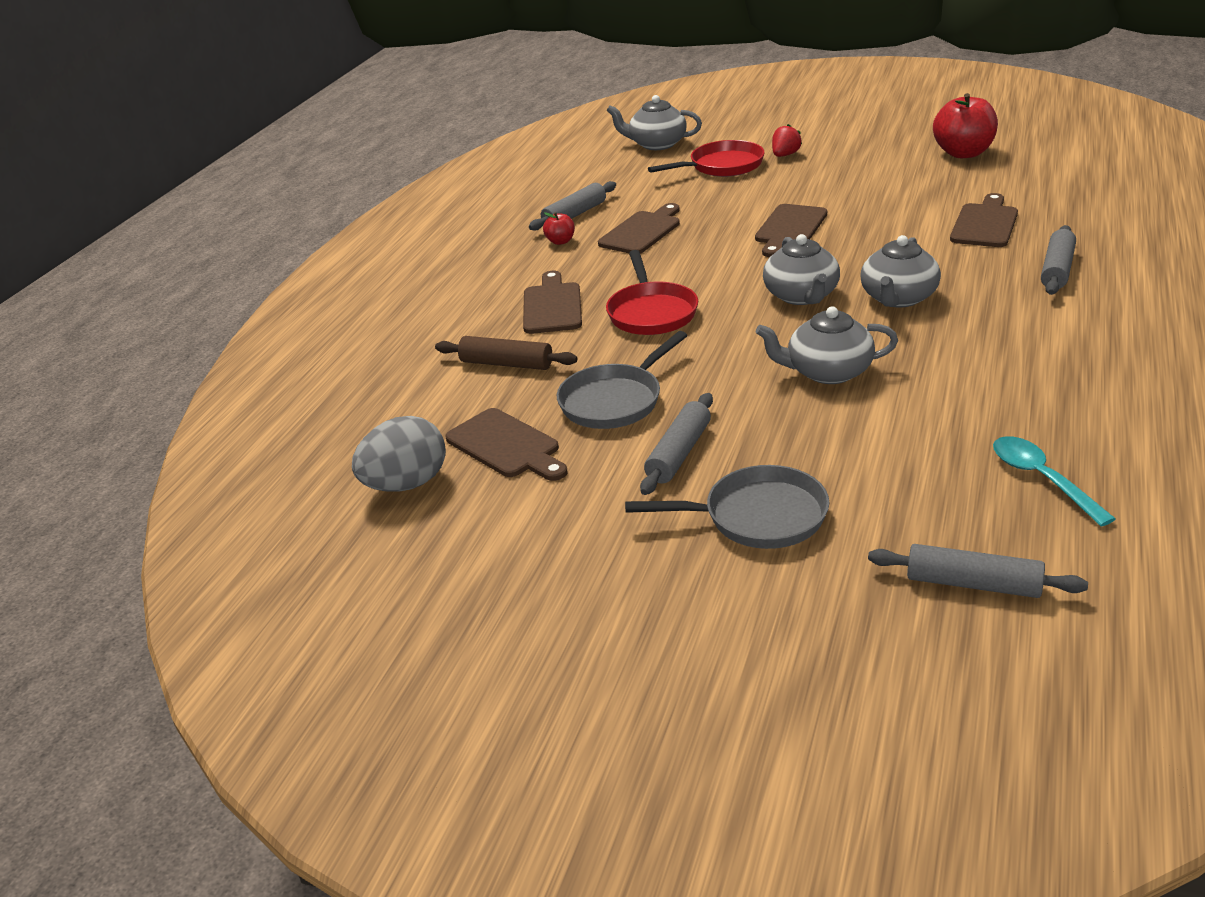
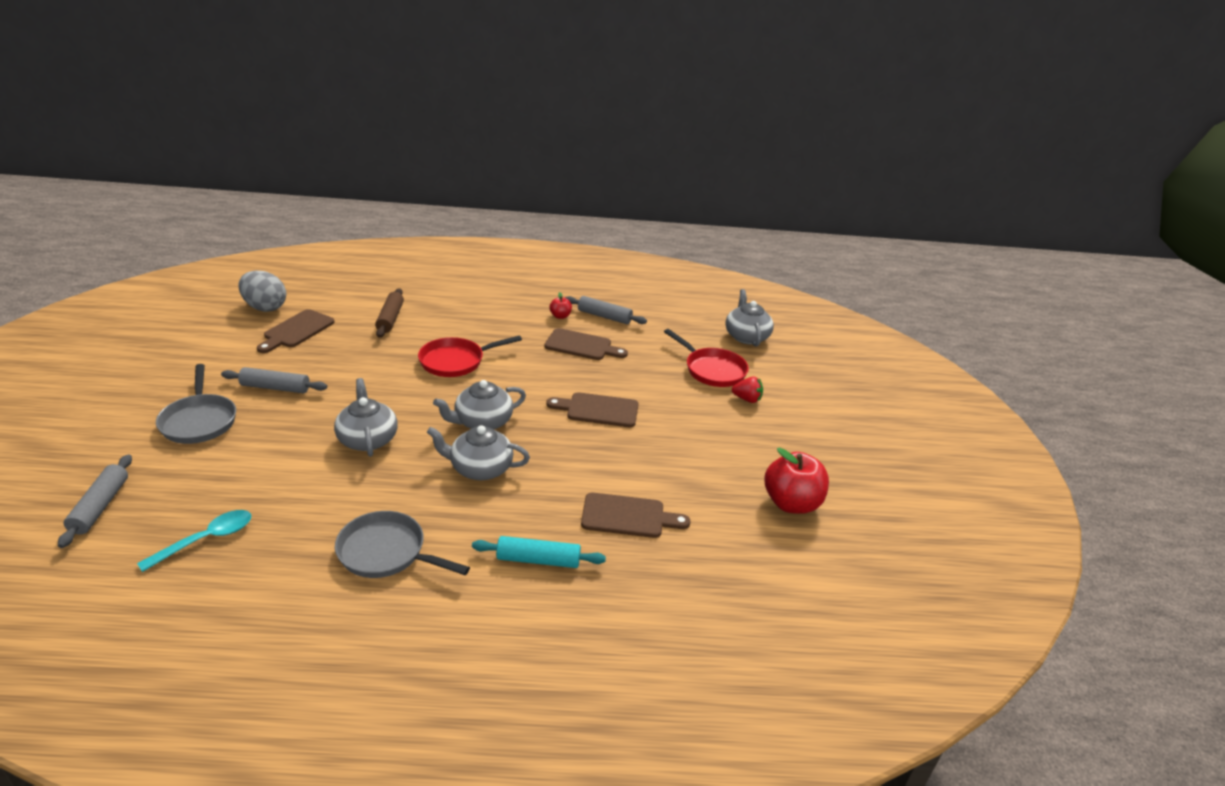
camera: 65 degrees right, 0 degrees up
brown cutting board [523,271,582,334] -> none
grey pan [557,331,688,429] -> grey pan moved to [335,511,470,578]
grey rolling pin [1041,225,1076,295] -> turquoise rolling pin [472,536,606,568]

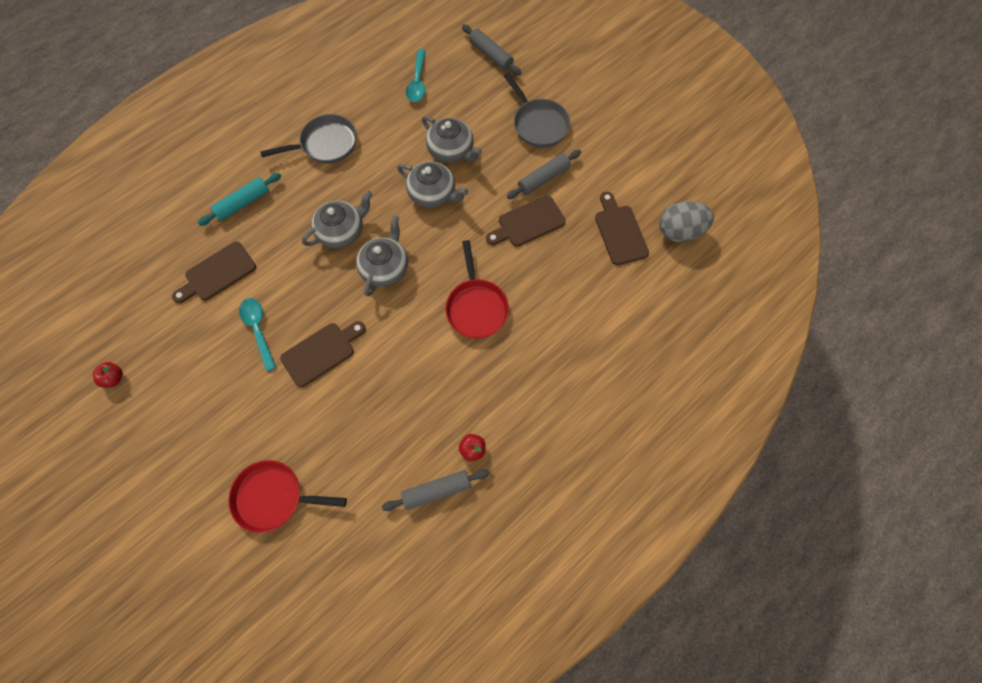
camera: 140 degrees right, 35 degrees up
grey pan [156,364,236,444] -> grey pan turned 150 degrees counterclockwise [504,73,570,148]
brown rolling pin [375,288,404,338] -> none
red pan [418,335,522,377] -> red pan turned 150 degrees clockwise [445,240,509,339]
brown cutting board [544,328,628,360] -> brown cutting board moved to [486,195,566,247]
grey teapot [725,289,774,347] -> grey teapot moved to [422,116,482,163]
red strawberry [732,377,763,403] -> none
red apple [765,448,829,514] -> red apple [93,362,123,388], size x0.48
none -> turquoise spoon [239,298,276,371]

